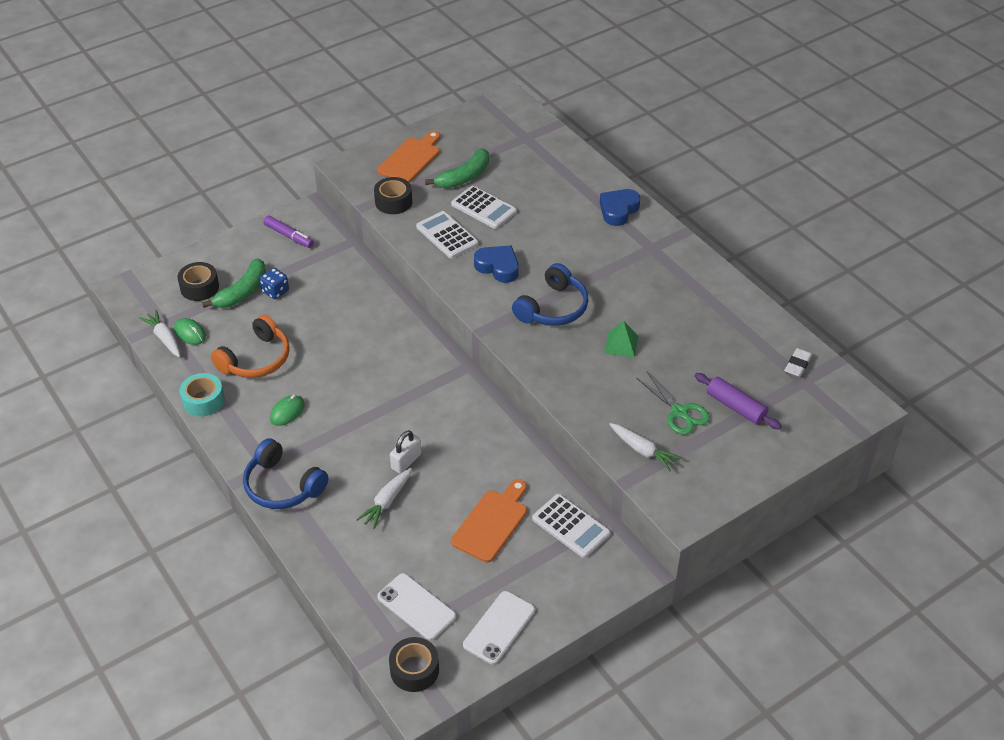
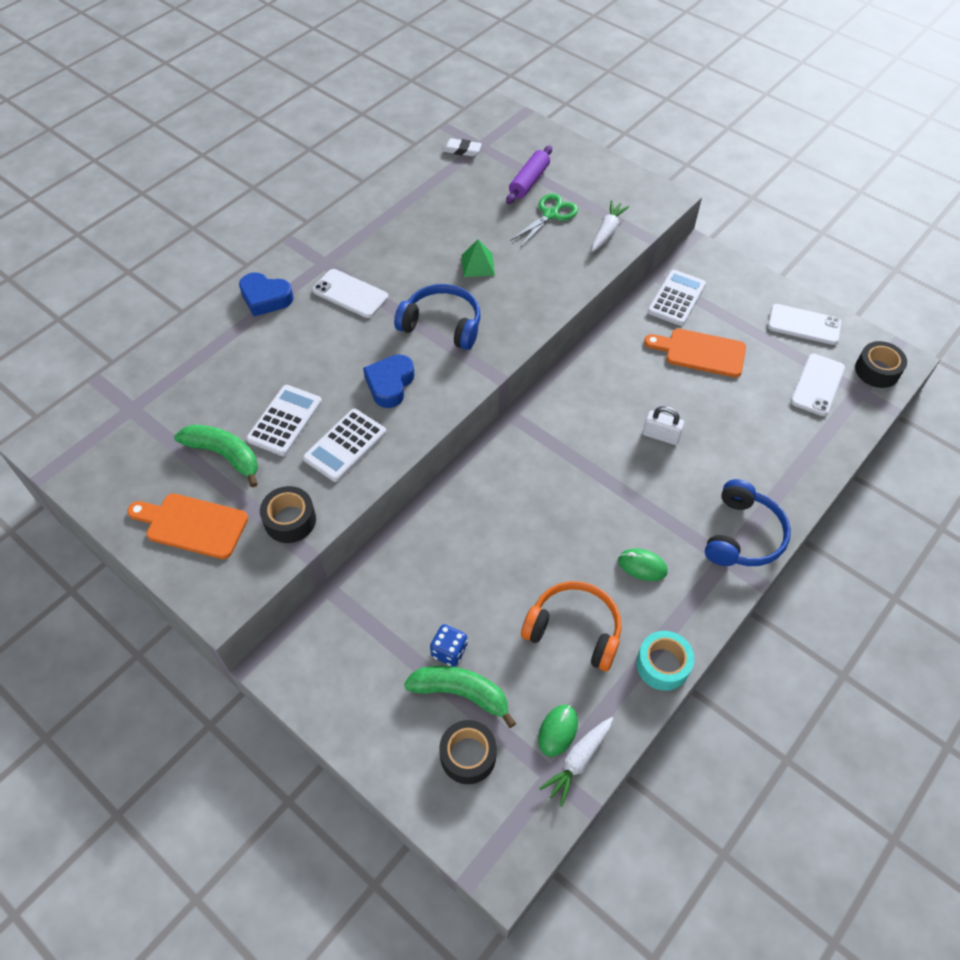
camera: 105 degrees left, 10 degrees up
purple marker [263,216,314,248] -> none
white carrot [356,468,412,529] -> none
none -> white phone [312,269,388,318]

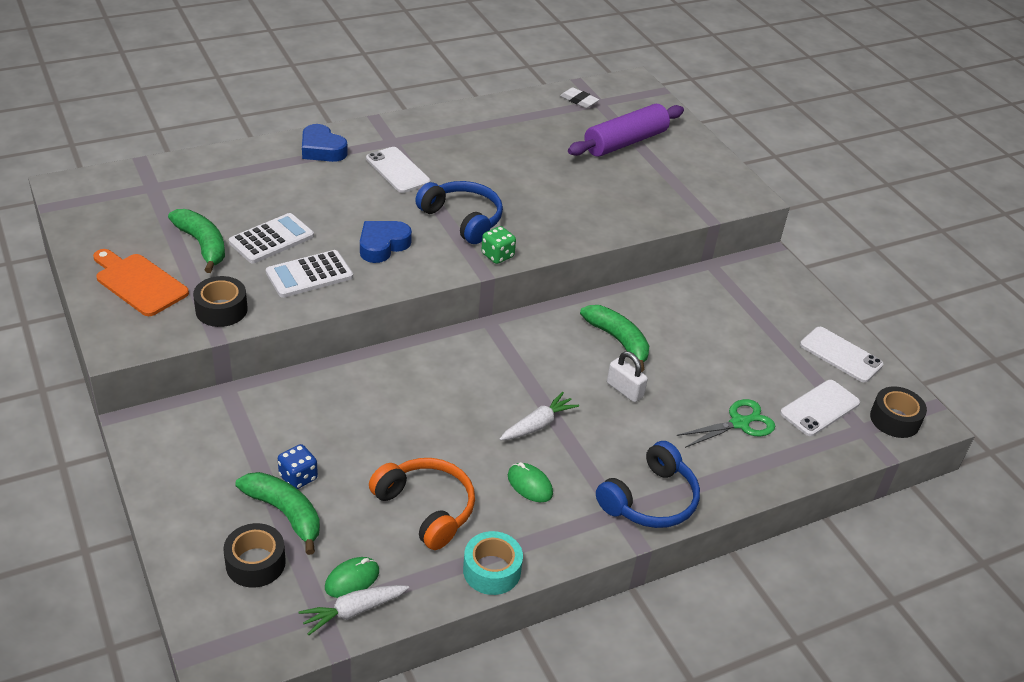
camera: 20 degrees right, 15 degrees down
green pyramid [462,239,495,277] -> none
purple rolling pin [506,145,552,204] -> purple rolling pin [568,104,684,157], size x1.54
green scissors [510,194,578,248] -> green scissors moved to [677,399,775,448]
white carrot [592,200,630,252] -> white carrot moved to [500,392,579,440]
orange cutting board [644,329,746,377] -> none
white calculator [648,270,706,326] -> none
none -> green dice [481,226,516,264]
none -> green banana [580,305,649,372]

